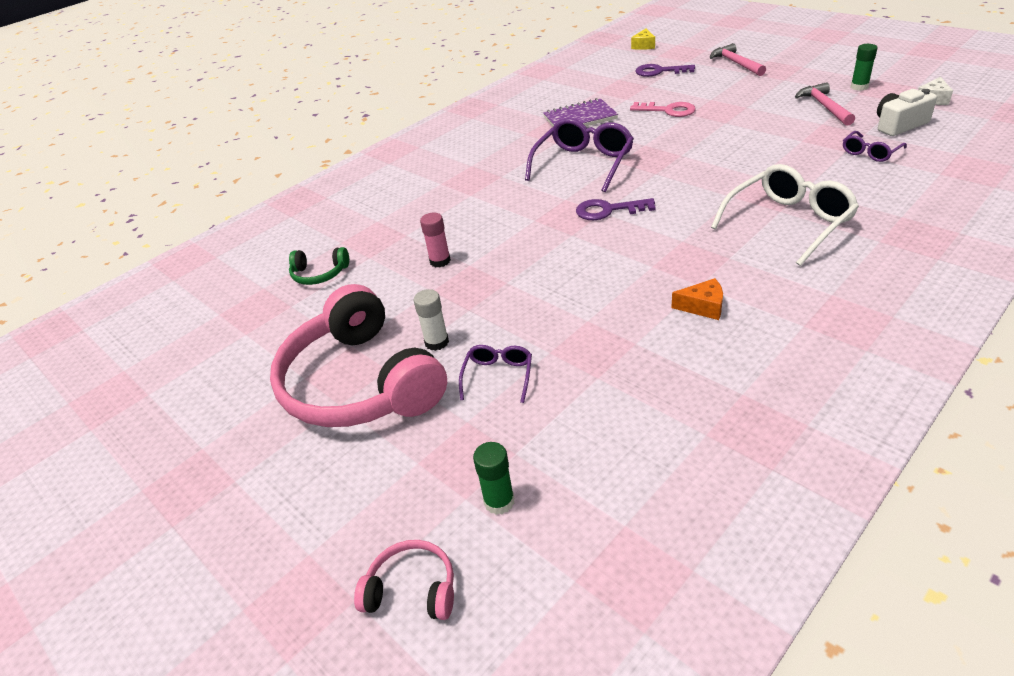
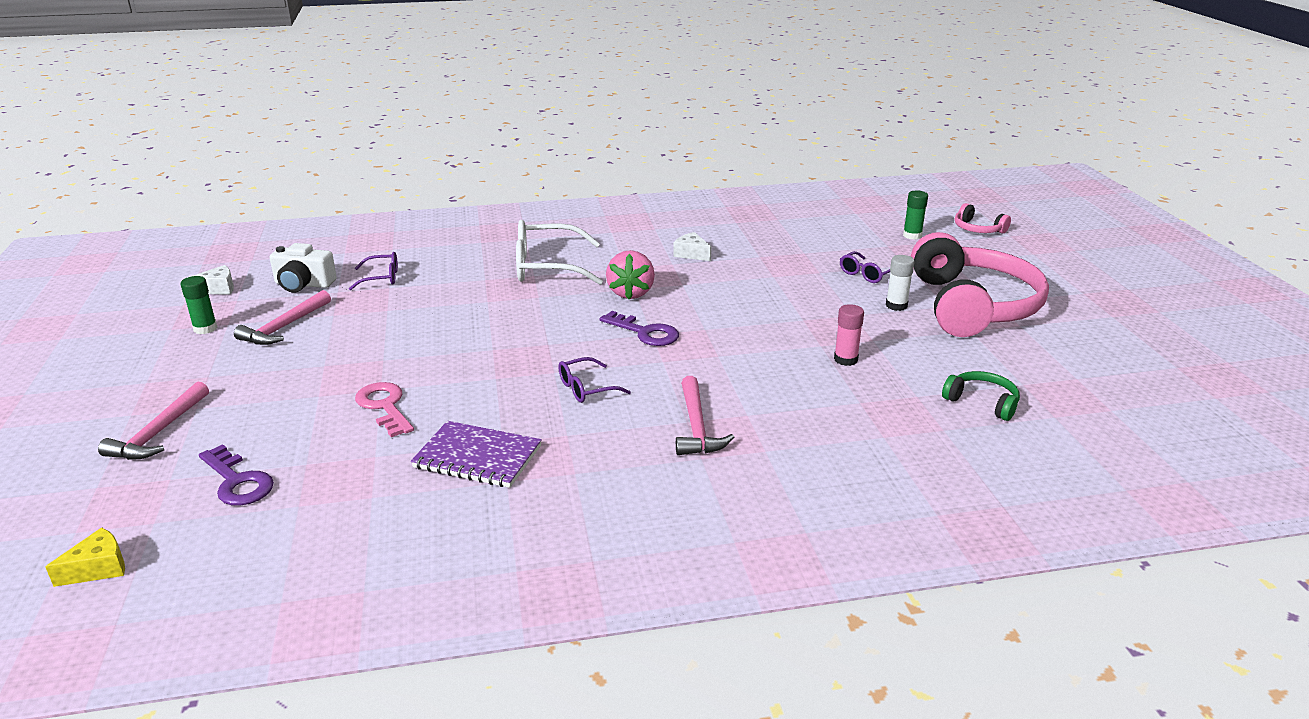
camera: 150 degrees left, 10 degrees down
purple glasses [525,118,634,192] -> purple glasses [558,357,631,403], size x0.52
orange cheese [671,278,723,320] -> white cheese [673,232,711,261]
none -> pink strawberry [606,250,655,299]
none -> pink hammer [676,376,734,455]

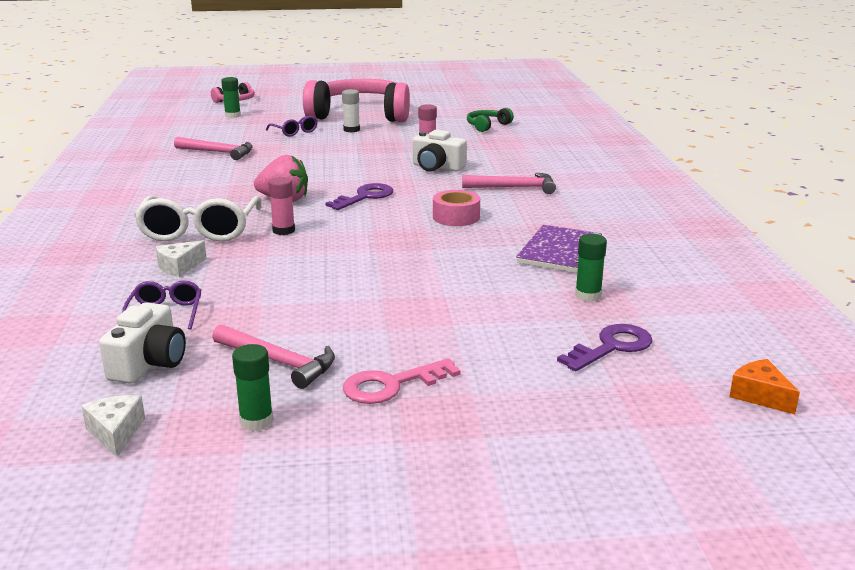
camera: 85 degrees left, 5 degrees down
yellow cheese [45,528,125,587] -> orange cheese [729,359,800,415]
pink hammer [98,381,209,460] -> pink hammer moved to [174,137,253,160]
pink key [355,382,414,437] -> pink key moved to [343,358,460,404]
purple glasses [558,357,631,403] -> pink tape [433,190,480,226]
white cheese [673,232,711,261] -> white cheese moved to [156,240,207,277]
none -> pink glue stick [268,177,295,235]
none -> white camera [413,130,467,172]
none -> green glue stick [575,234,607,302]

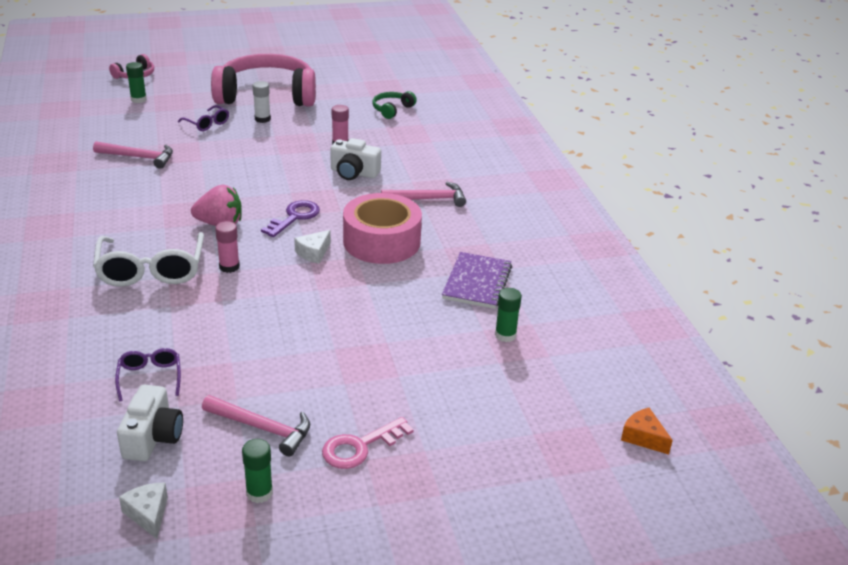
camera: 10 degrees left, 10 degrees up
white cheese [156,240,207,277] -> white cheese moved to [294,230,331,264]
pink tape [433,190,480,226] -> pink tape [343,193,422,264], size x1.83
purple key [557,324,652,371] -> none

